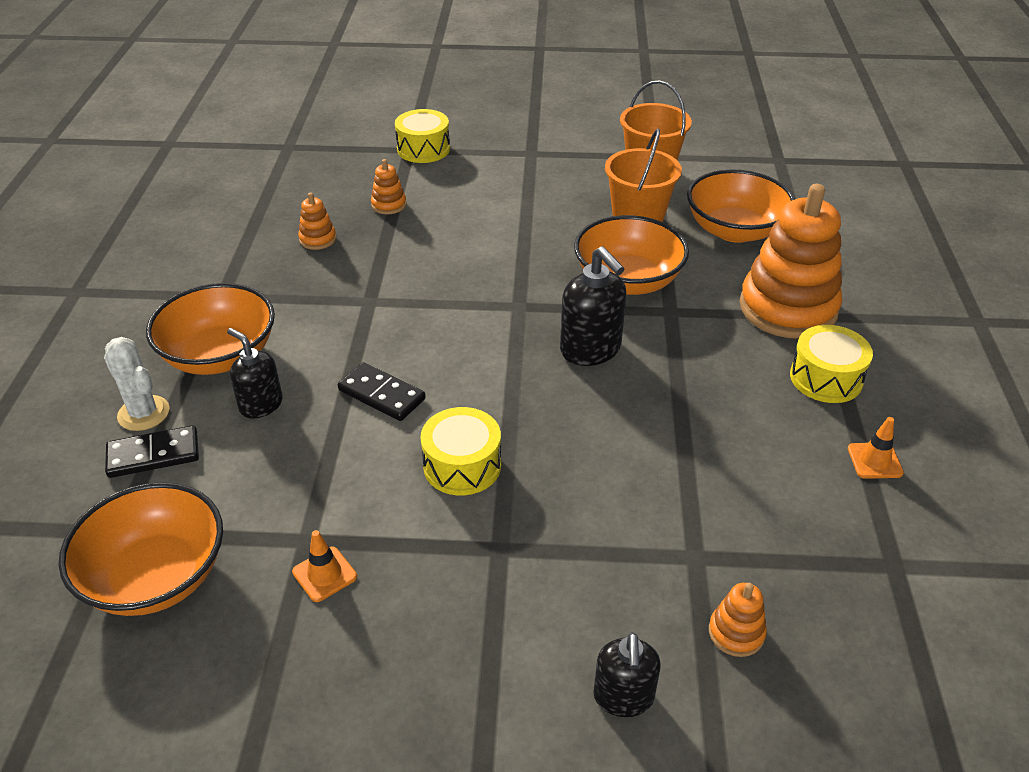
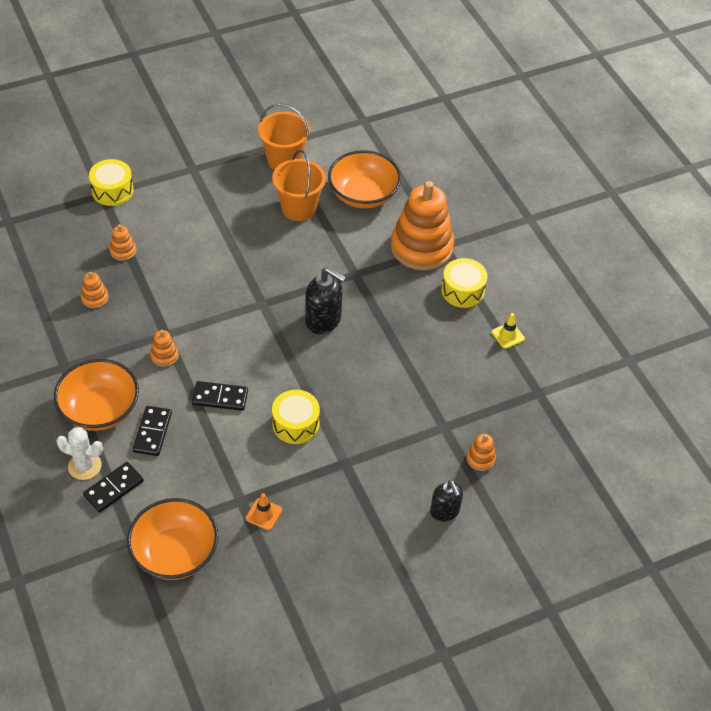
camera: 30 degrees left, 10 degrees up
black soap dispenser [227,328,283,419] -> black domino [133,406,172,456]
orange bowl [574,215,689,295] -> none
orange traffic cone [848,417,904,479] -> yellow traffic cone [491,313,525,349]
none -> orange stacking toy [150,330,179,367]

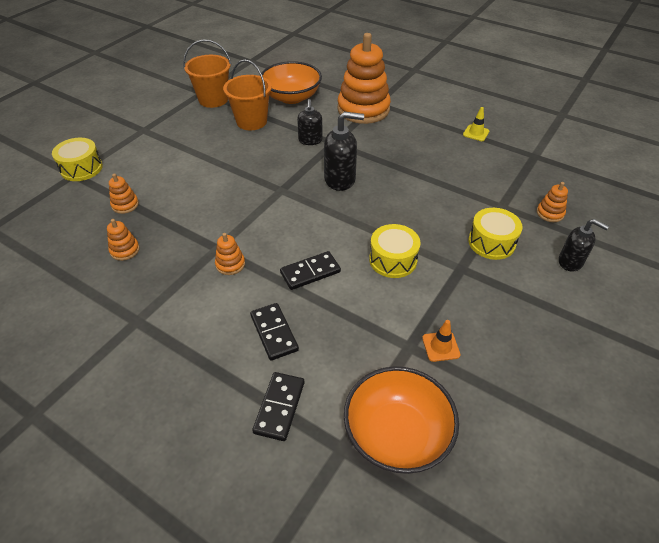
camera: 30 degrees left, 5 degrees down
orange bowl [54,359,139,431] -> none
white cactus [56,427,103,480] -> none
yellow drum [441,258,487,308] -> yellow drum moved to [468,208,523,260]
none -> black soap dispenser [297,99,323,145]

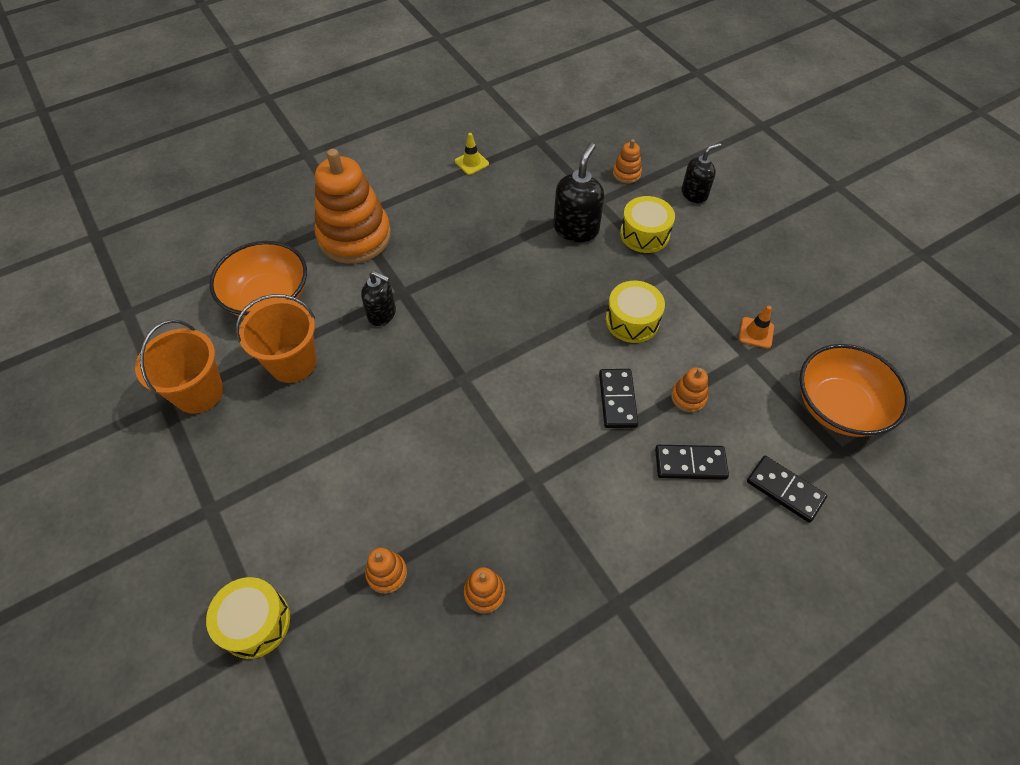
camera: 65 degrees left, 10 degrees up
orange stacking toy [215,233,245,275] -> orange stacking toy moved to [671,368,708,412]
black soap dispenser [324,112,364,191] -> black soap dispenser moved to [553,143,604,242]

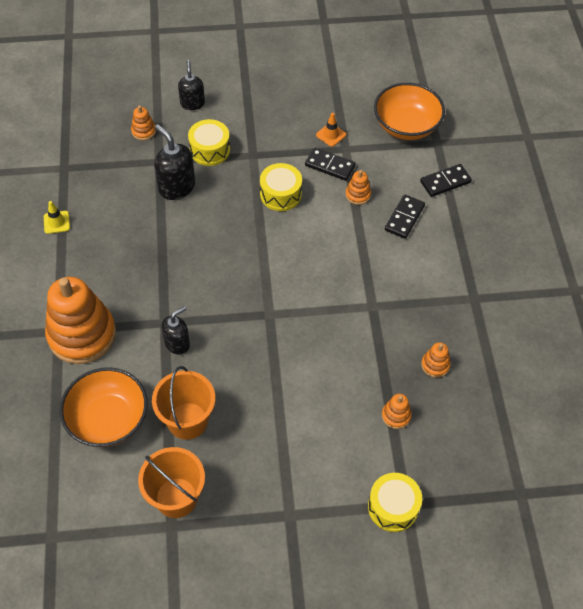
camera: 65 degrees left, 0 degrees up
black domino [599,369,638,428] -> black domino moved to [305,148,356,181]

